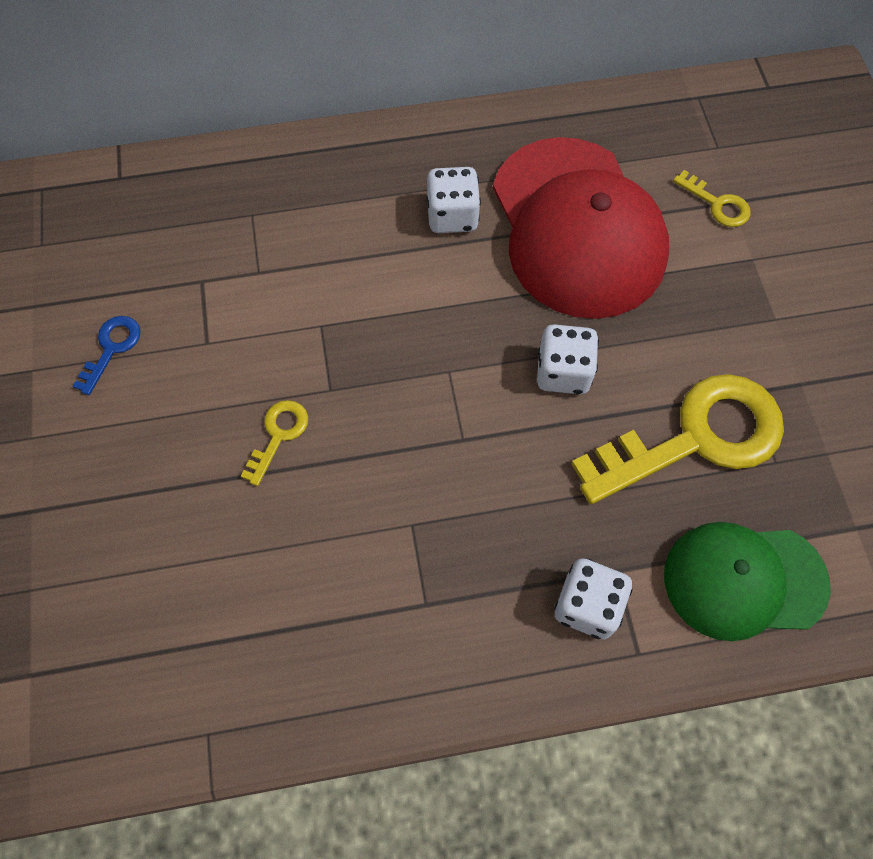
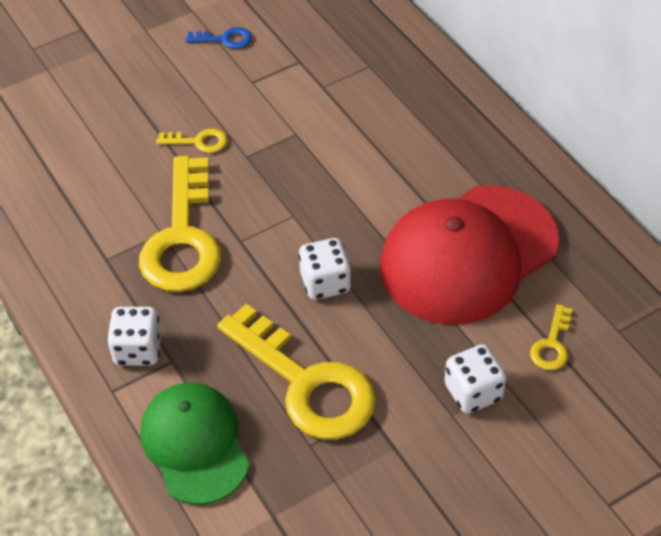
camera: 70 degrees right, 15 degrees down
white dice [426,167,481,233] -> white dice moved to [444,344,507,414]
none -> yellow key [139,156,221,292]

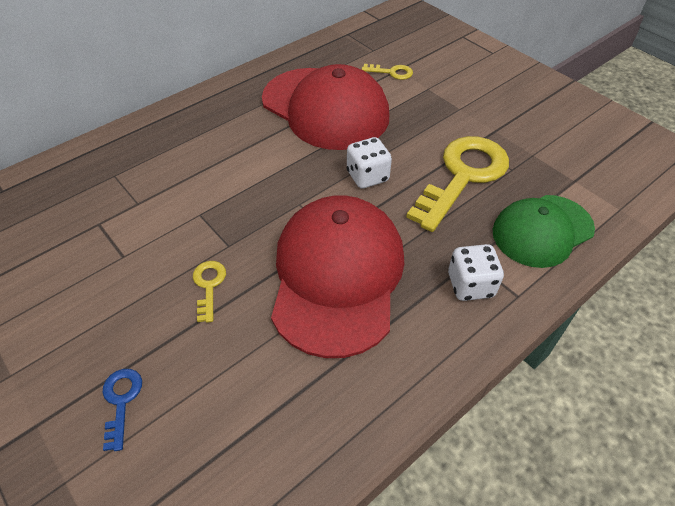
camera: 100 degrees left, 0 degrees up
yellow key [139,156,221,292] -> red cap [271,195,404,358]
blue key [186,27,252,49] -> blue key moved to [102,369,142,451]
white dice [444,344,507,414] -> none

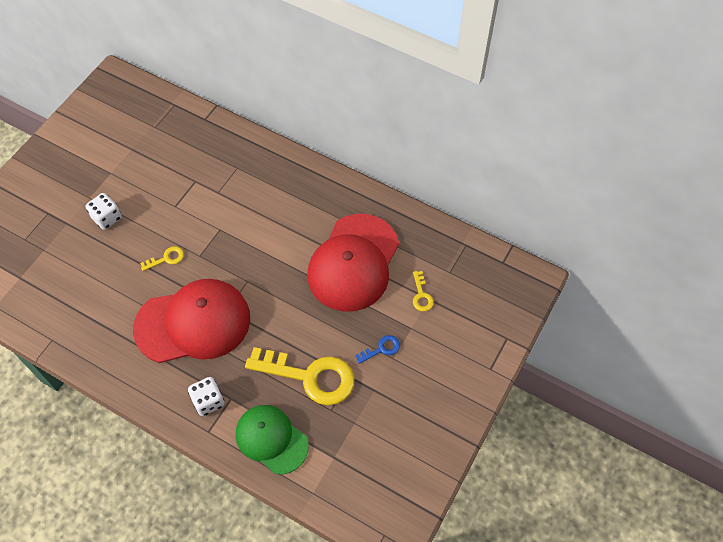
camera: 70 degrees right, 10 degrees up
blue key [102,369,142,451] -> blue key moved to [355,335,400,364]
white dice [347,137,392,189] -> white dice moved to [86,193,122,230]

